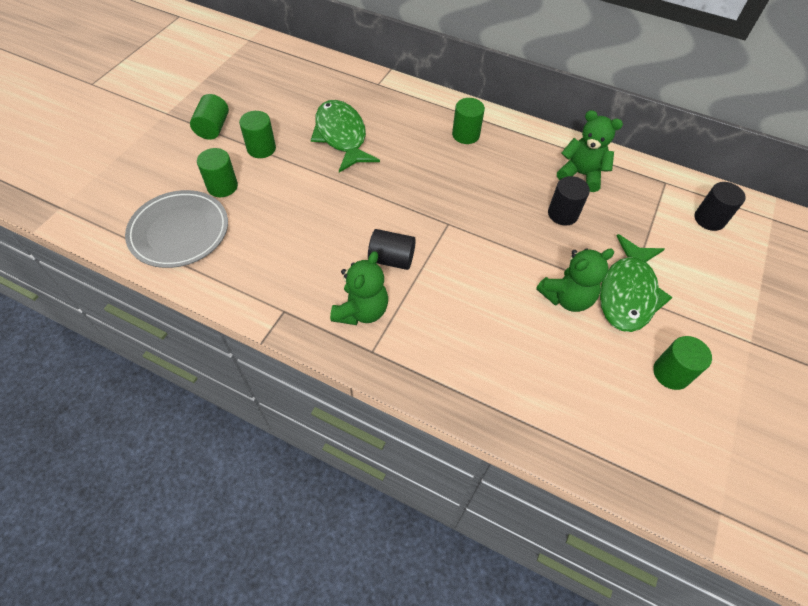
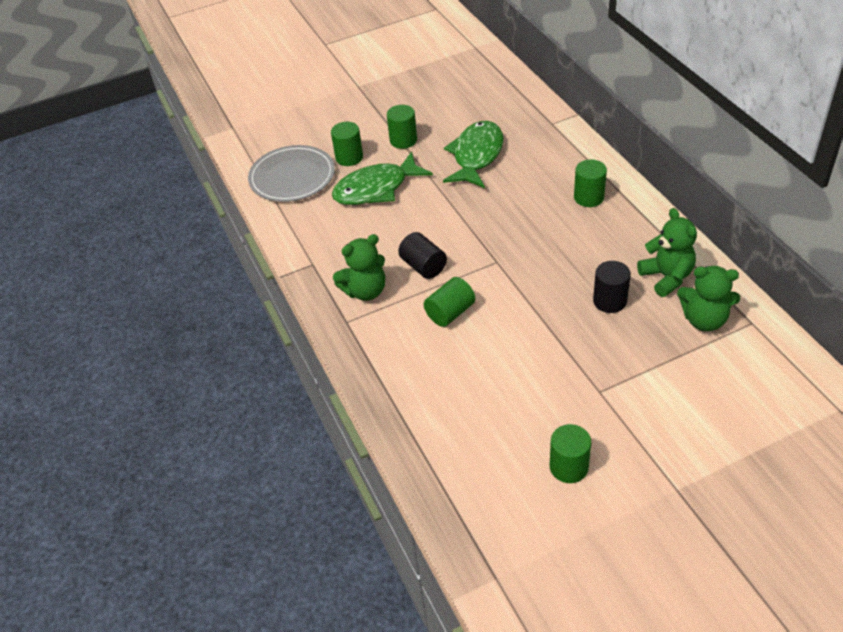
camera: 45 degrees right, 10 degrees down
green cylinder [190,94,229,140] -> green cylinder moved to [424,277,475,327]
green teddy bear [536,249,614,312] -> green teddy bear moved to [677,266,740,331]
green fish [600,234,673,332] -> green fish moved to [332,151,433,205]
black cylinder [695,182,746,231] -> none

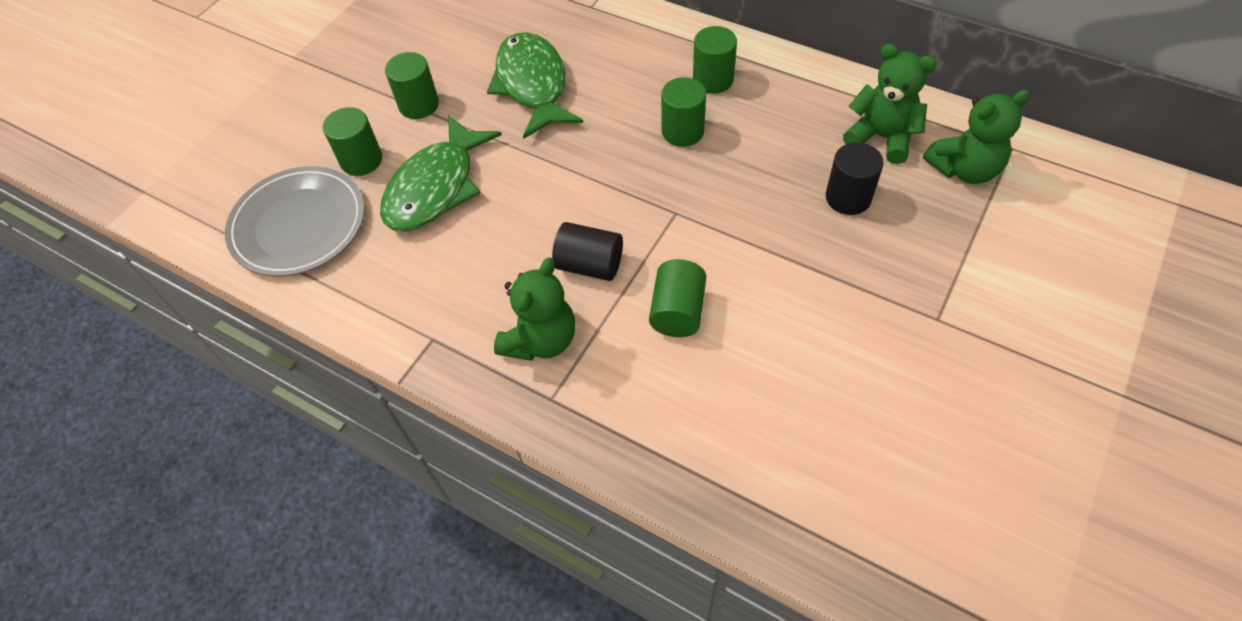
camera: 35 degrees left, 10 degrees up
green cylinder [550,424,591,483] -> green cylinder moved to [661,77,706,147]

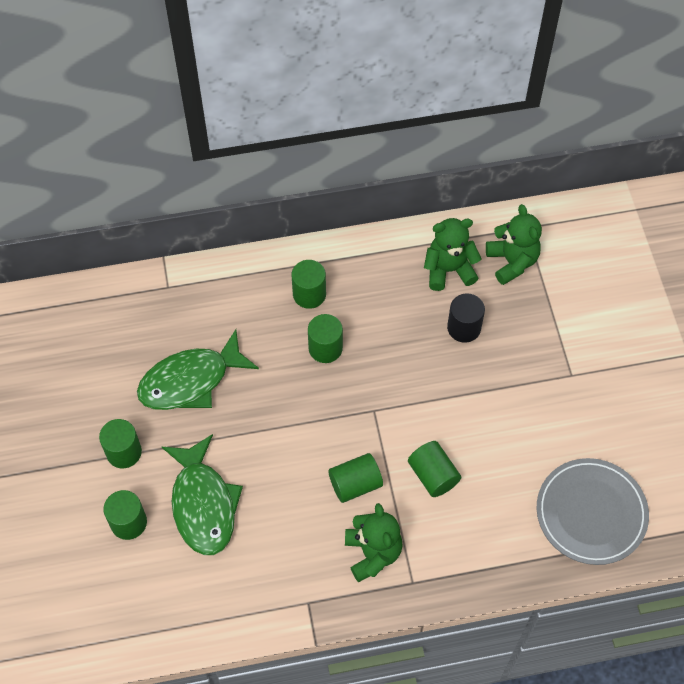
camera: 45 degrees left, 5 degrees up
grey plate [225,166,365,276] -> grey plate moved to [537,458,649,565]
green fish [487,32,583,139] -> green fish turned 60 degrees counterclockwise [137,329,259,410]
black cylinder [552,222,623,281] -> green cylinder [329,453,383,503]
green teddy bear [923,90,1030,184] -> green teddy bear turned 45 degrees counterclockwise [486,204,542,285]

